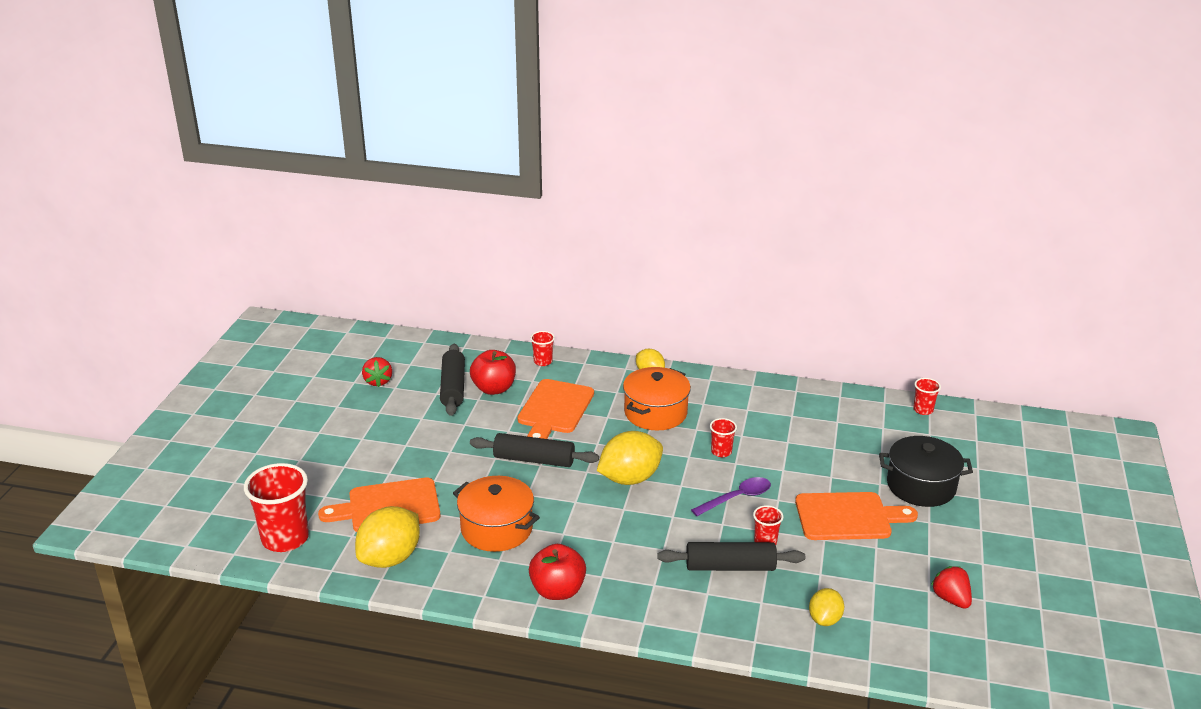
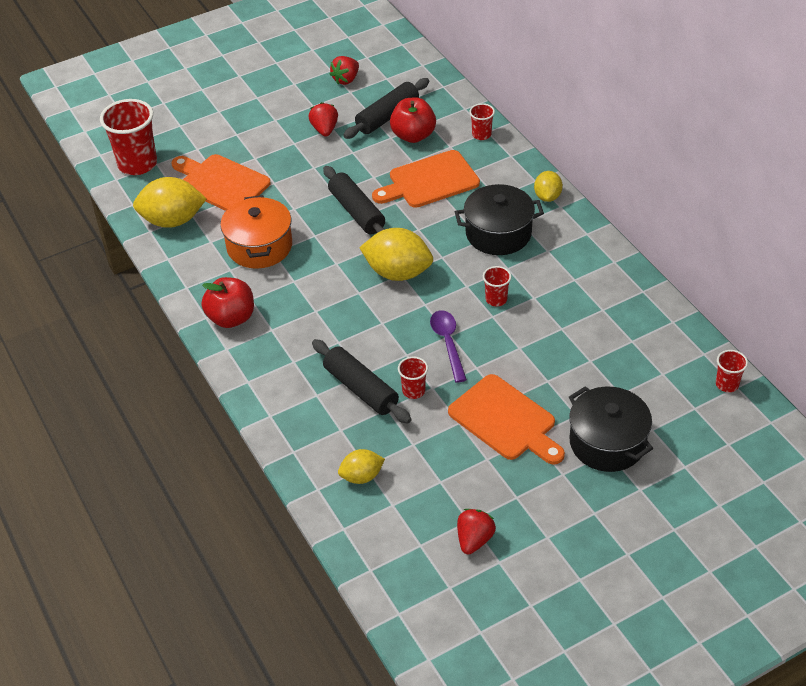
camera: 50 degrees right, 15 degrees up
orange pot [623,367,691,430] -> black pot [455,184,544,255]
purple spoon [691,477,771,516] -> purple spoon turned 120 degrees counterclockwise [430,310,467,383]
none -> red strawberry [308,102,338,137]

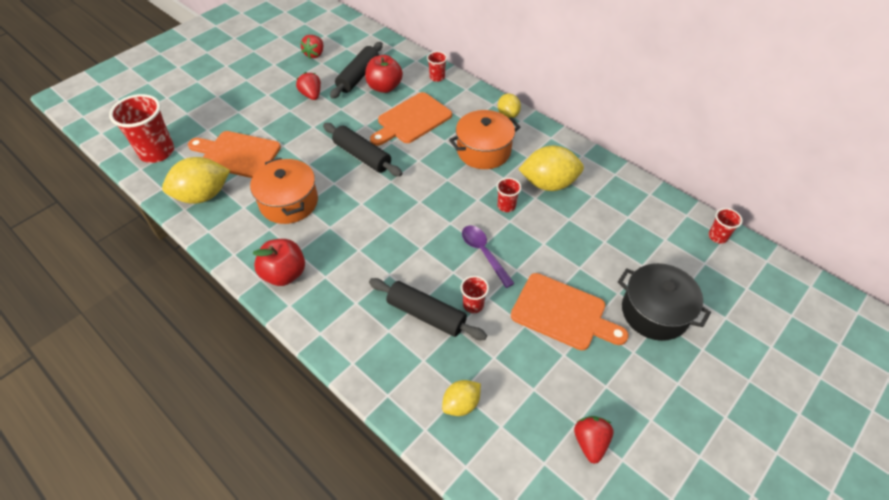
camera: 20 degrees left, 5 degrees up
yellow lemon [359,228,433,281] -> yellow lemon moved to [519,145,584,191]
black pot [455,184,544,255] -> orange pot [449,110,520,169]

